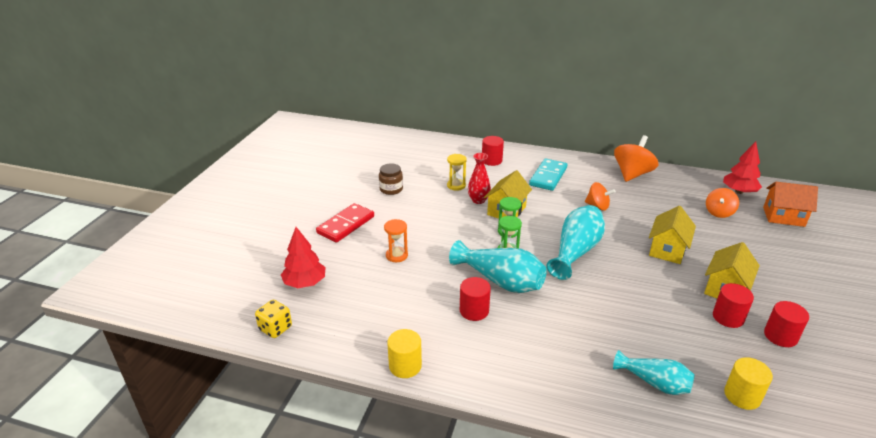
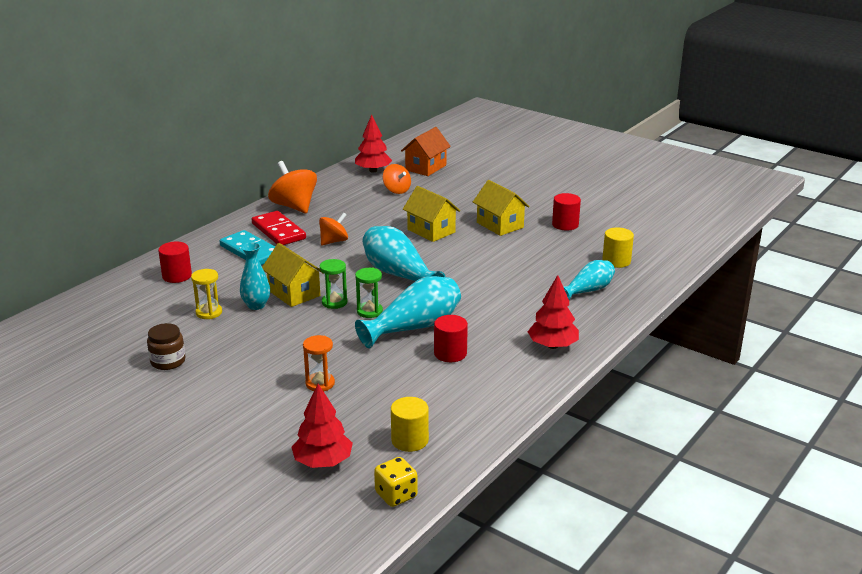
camera: 70 degrees left, 5 degrees down
red domino [316,203,374,243] -> red domino moved to [252,211,306,245]
yellow cylinder [387,329,422,378] -> yellow cylinder moved to [391,397,429,452]
red vase [468,153,491,204] -> turquoise vase [240,242,270,310]
red cylinder [713,283,754,328] -> none
none -> red tree [527,275,579,349]

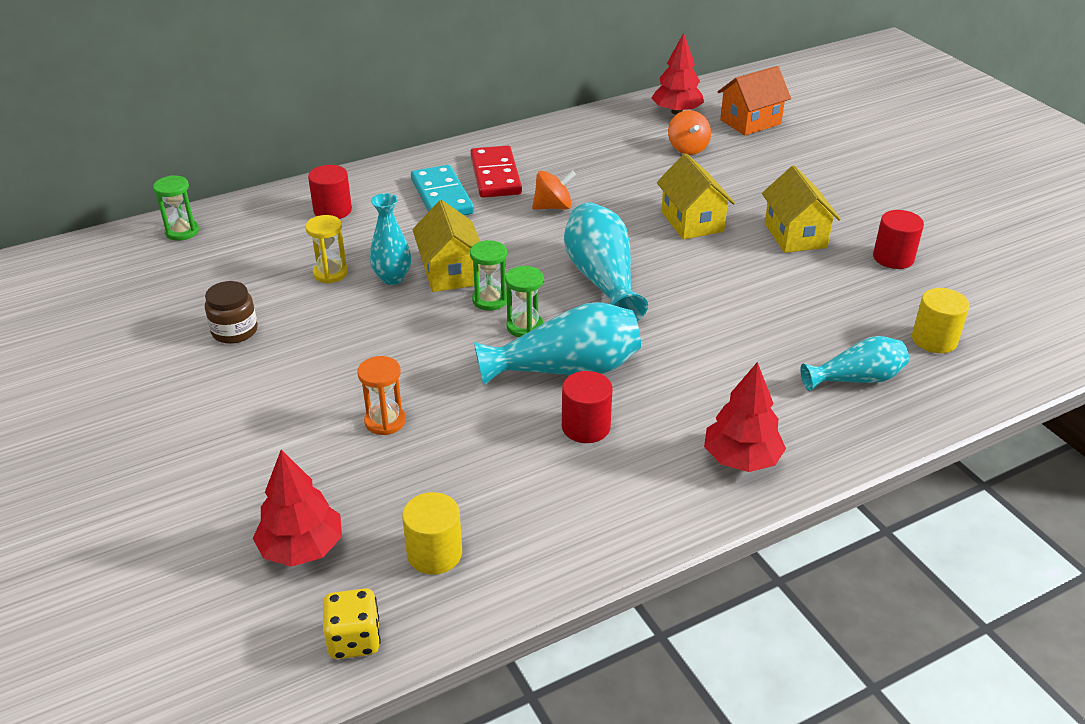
camera: 25 degrees right, 10 degrees up
orange spinning top [268,161,317,213] -> none
none -> green hourglass [153,175,199,241]

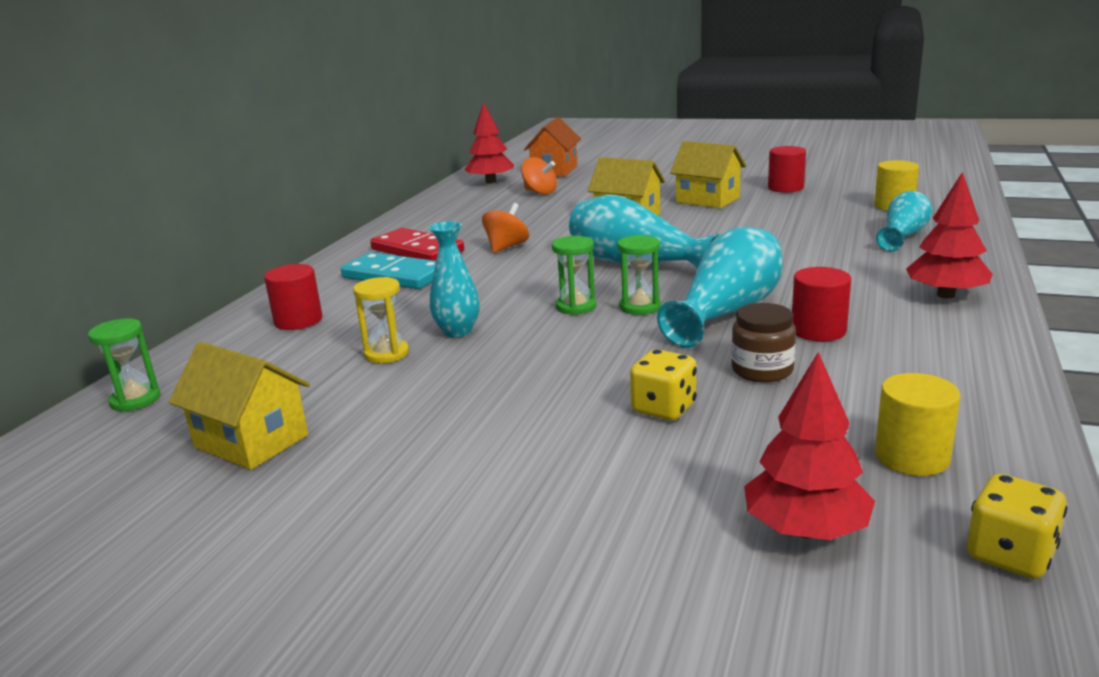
camera: 40 degrees left, 15 degrees down
brown jar [205,281,258,344] -> brown jar moved to [731,303,796,383]
orange hourglass [357,356,406,435] -> yellow dice [630,349,697,420]
yellow house [412,200,480,292] -> yellow house moved to [169,342,310,470]

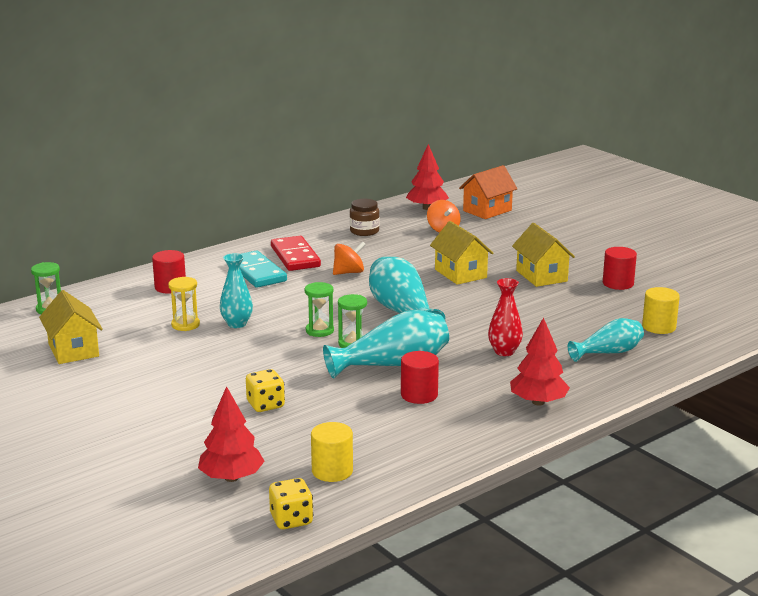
camera: 30 degrees right, 0 degrees up
brown jar [731,303,796,383] -> brown jar moved to [350,199,380,236]
none -> red vase [488,278,523,356]

